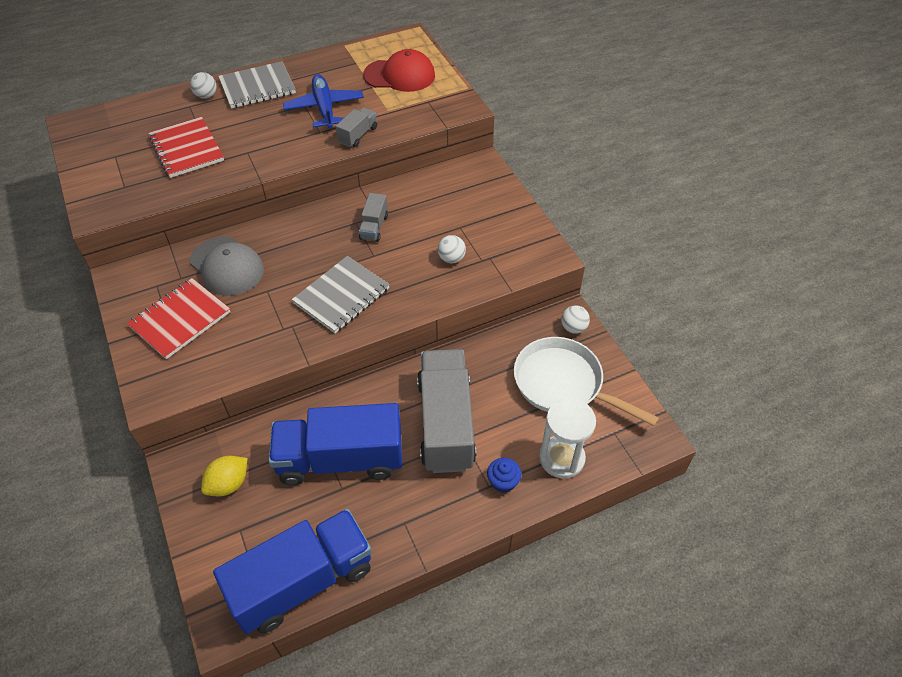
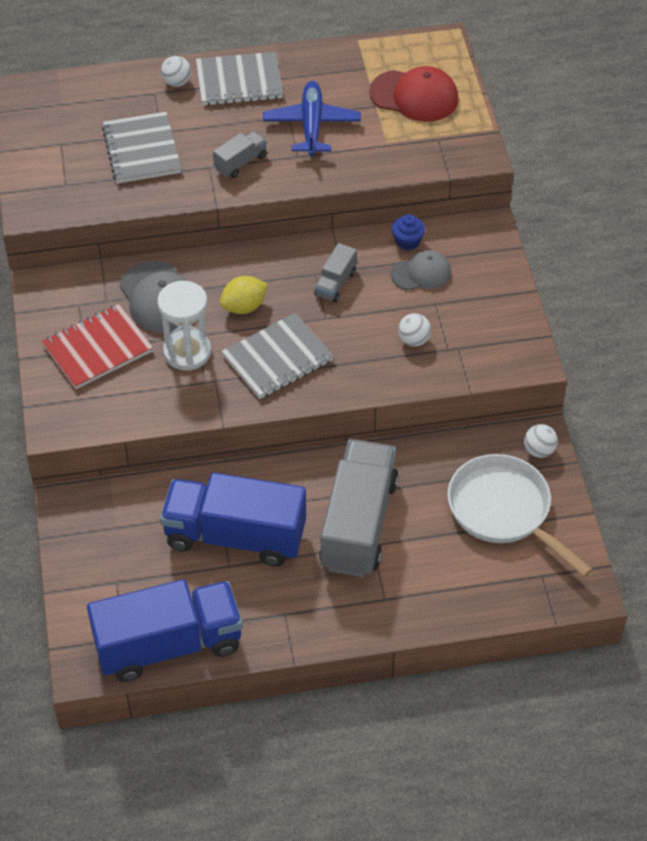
camera: 15 degrees right, 0 degrees up
red notebook [149,117,224,178] -> grey notebook [102,112,181,183]
yellow lemon [201,456,247,496] -> yellow lemon moved to [220,276,268,314]
grey truck [336,107,377,147] -> grey truck moved to [213,131,267,178]
blue cupcake [487,458,522,493] -> blue cupcake moved to [392,214,425,250]
white hourglass [539,398,596,479] -> white hourglass moved to [157,281,211,371]
none -> grey cap [391,250,451,290]

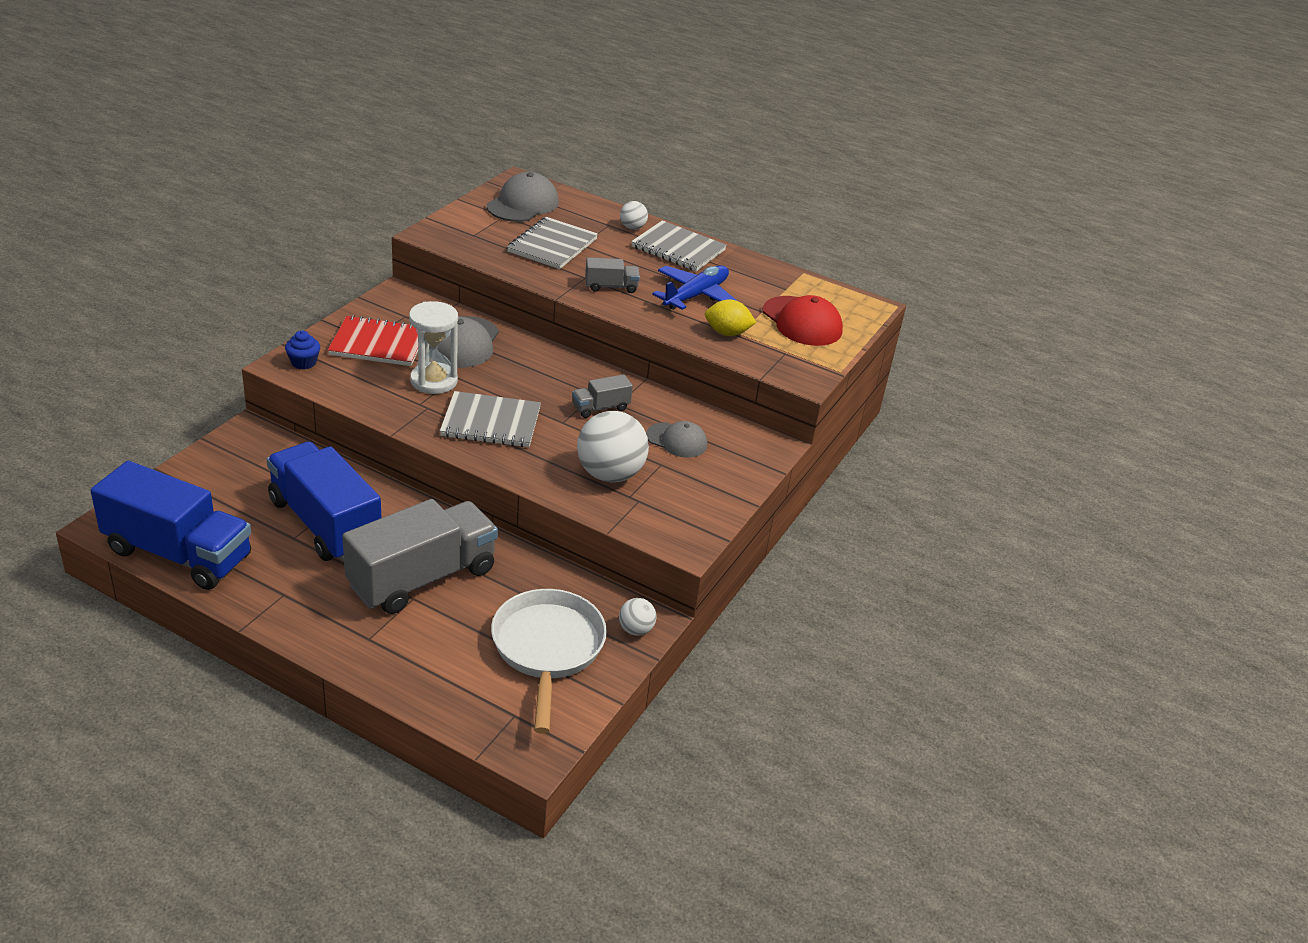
camera: 35 degrees right, 15 degrees down
yellow lemon [220,276,268,314] -> yellow lemon moved to [705,299,756,336]
blue cupcake [392,214,425,250] -> blue cupcake moved to [285,331,320,370]
white ball [398,313,431,346] -> white ball [577,411,649,483], size x2.04
none -> grey cap [487,172,559,222]

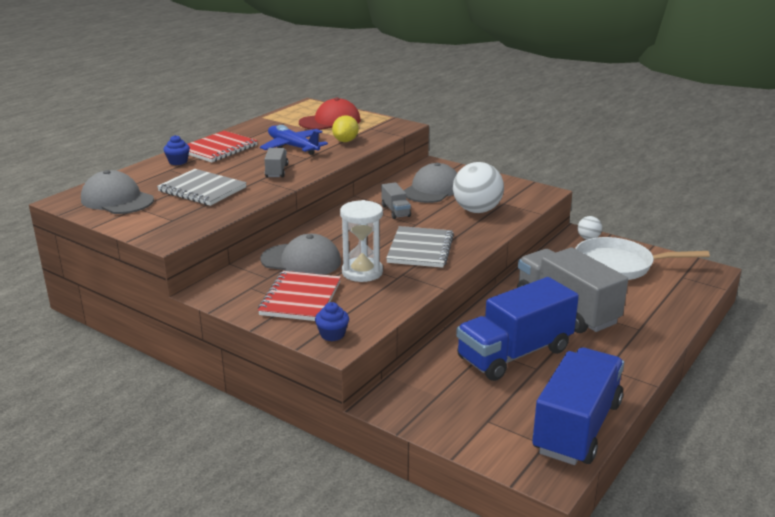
camera: 80 degrees left, 10 degrees down
white ball [620,201,648,230] -> blue cupcake [163,135,190,165]
grey notebook [631,220,727,271] -> red notebook [188,131,258,163]
grey cap [646,421,707,458] -> grey cap [404,163,457,203], size x1.54

